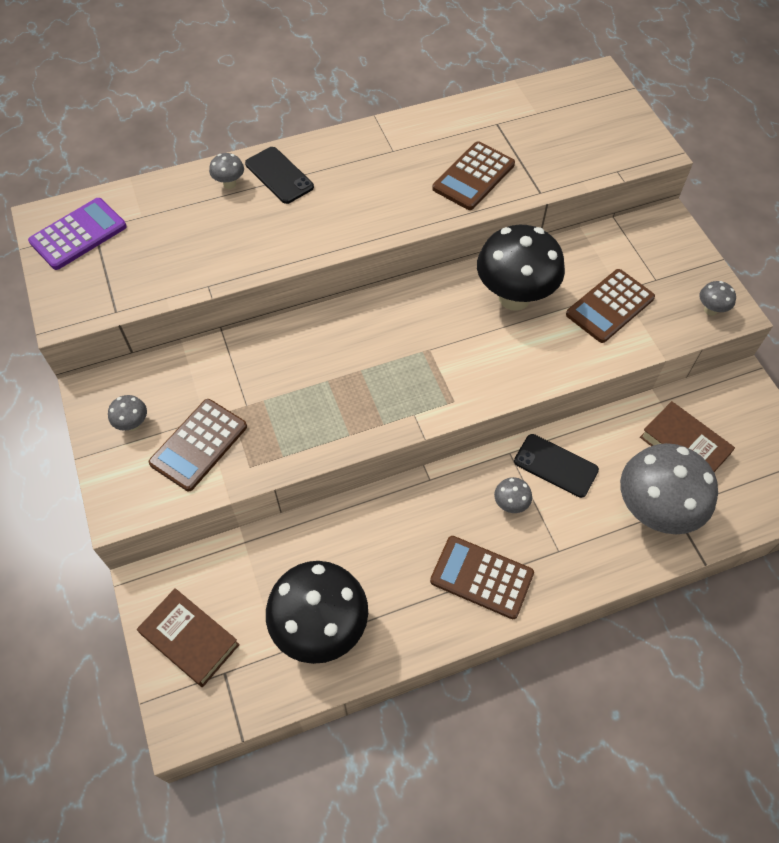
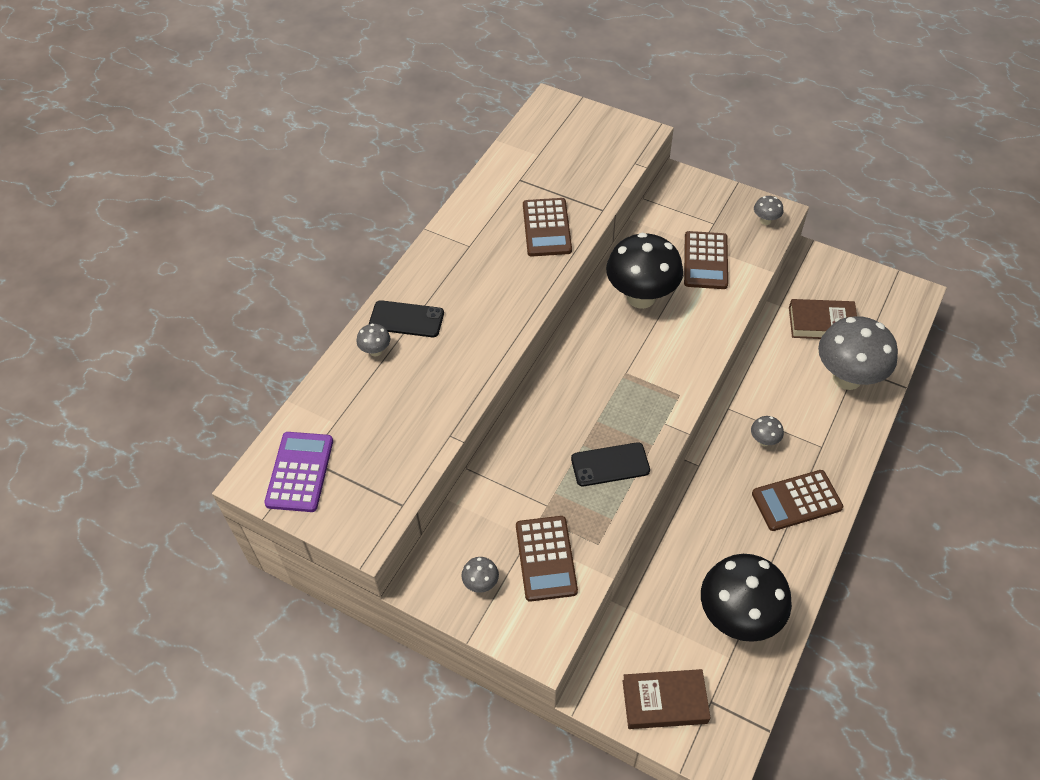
camera: 40 degrees left, 5 degrees down
black phone [514,434,599,498] -> black phone moved to [571,442,650,486]

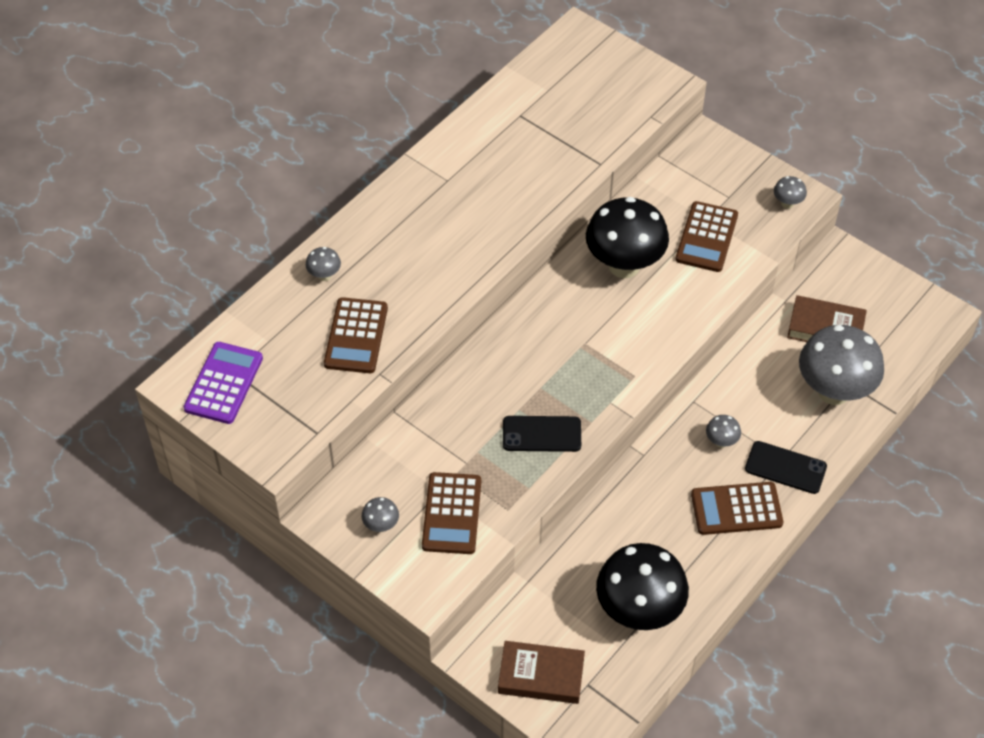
camera: 10 degrees right, 0 degrees up
black phone [369,300,444,337] -> black phone moved to [745,441,827,494]
brown calculator [523,198,572,256] -> brown calculator moved to [324,297,388,373]

